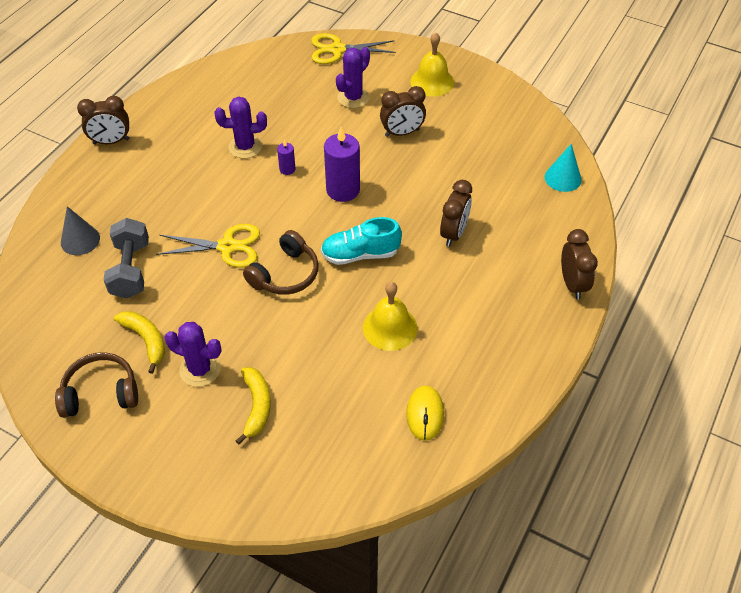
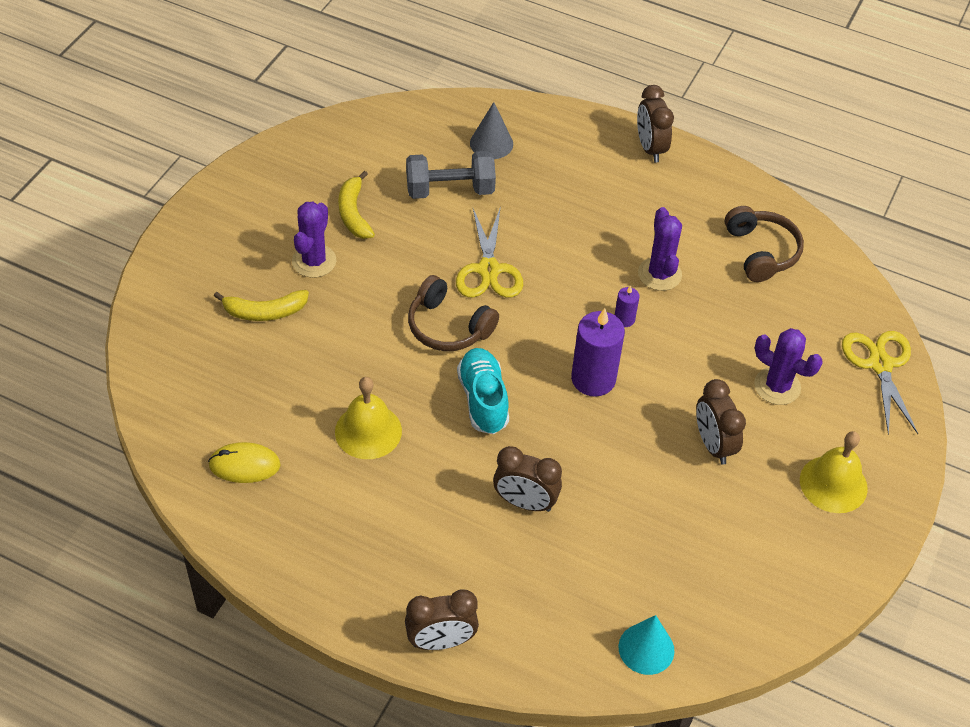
camera: 85 degrees right, 0 degrees up
brown headphones [55,352,138,418] -> brown headphones moved to [725,206,804,282]
yellow banana [114,311,165,374] -> yellow banana turned 120 degrees clockwise [338,171,375,239]

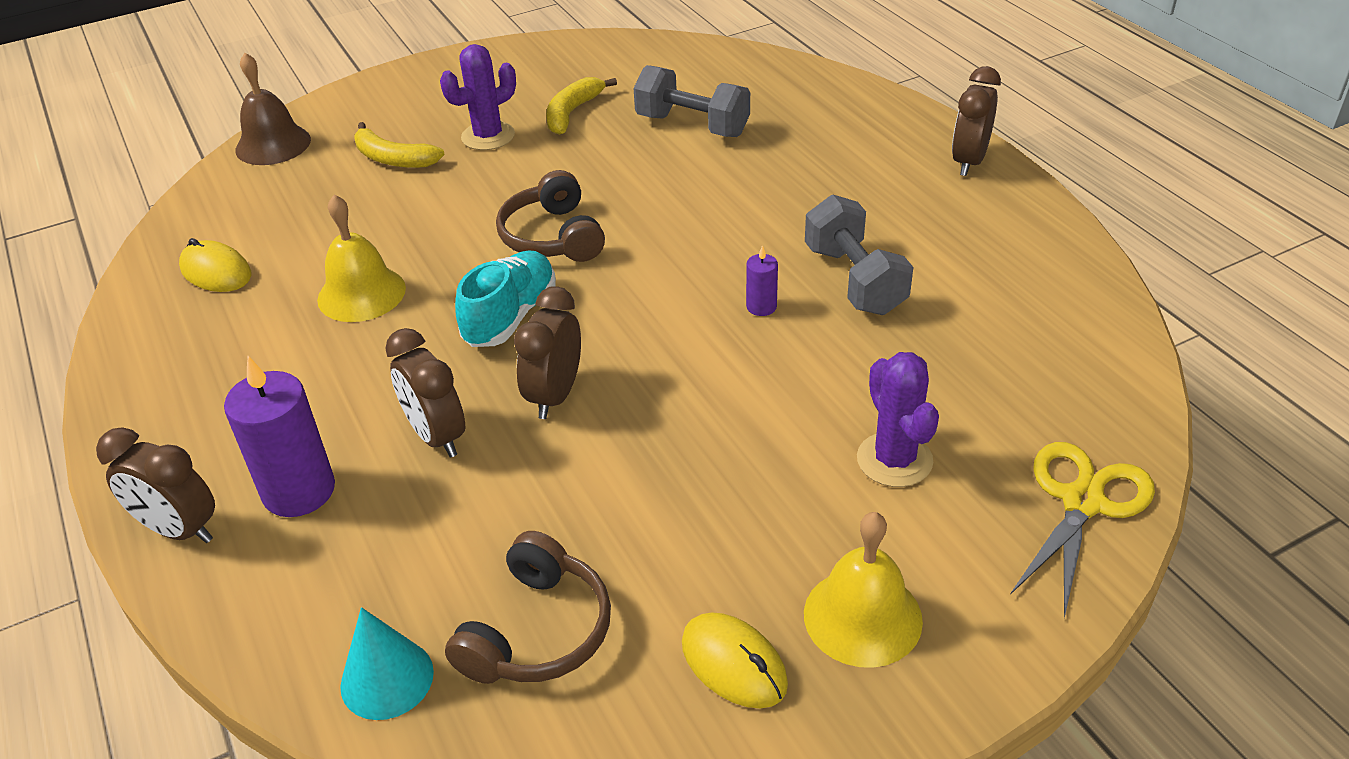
camera: 40 degrees right, 10 degrees down
yellow scissors [456,206,523,298] -> none
grey cone [470,102,513,159] -> none
purple candle [571,308,625,397] -> purple candle moved to [224,356,335,517]
purple cactus [638,207,682,291] -> grey dumbbell [805,195,913,315]
brown clock [696,379,746,465] -> brown clock moved to [514,286,581,419]
brown headphones [725,206,804,282] -> brown headphones moved to [445,531,611,684]
none -> brown bell [235,53,311,165]
none -> yellow mouse [682,612,788,709]

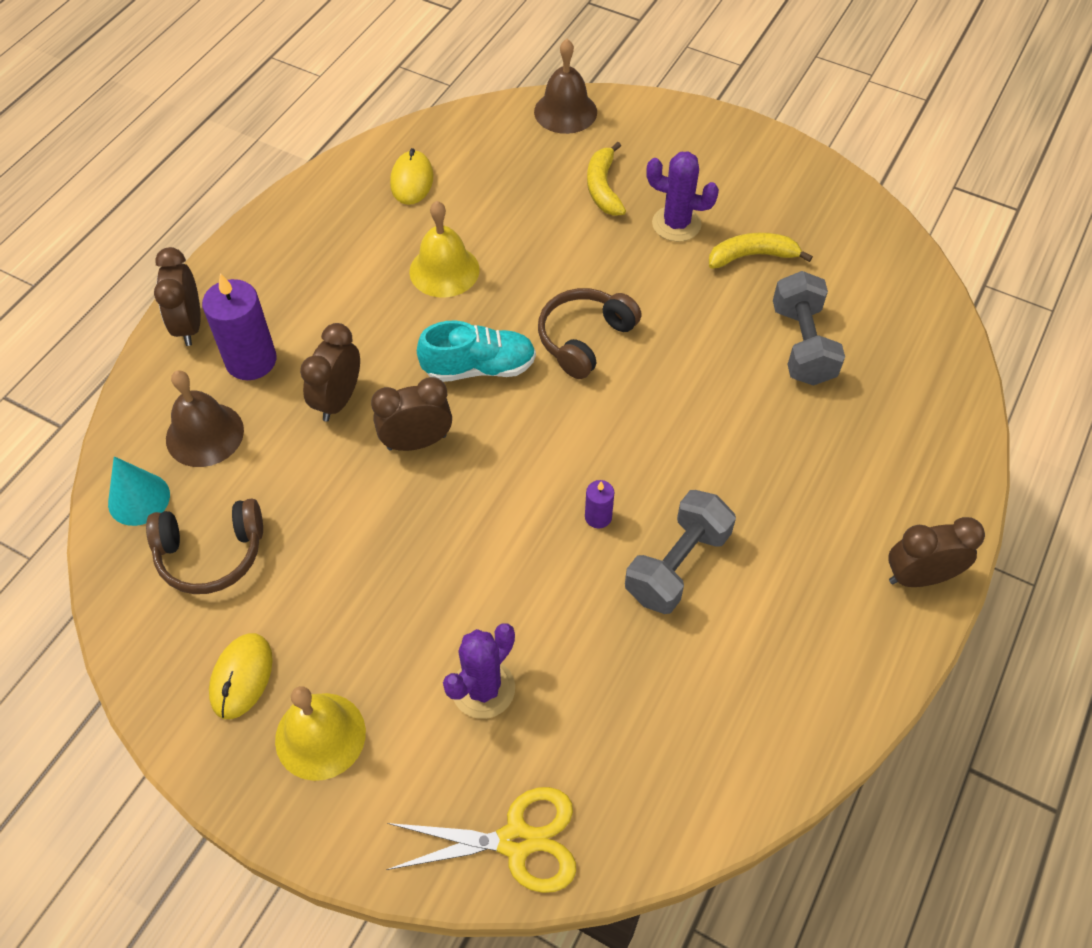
camera: 55 degrees right, 15 degrees up
none -> brown bell [166,370,244,467]

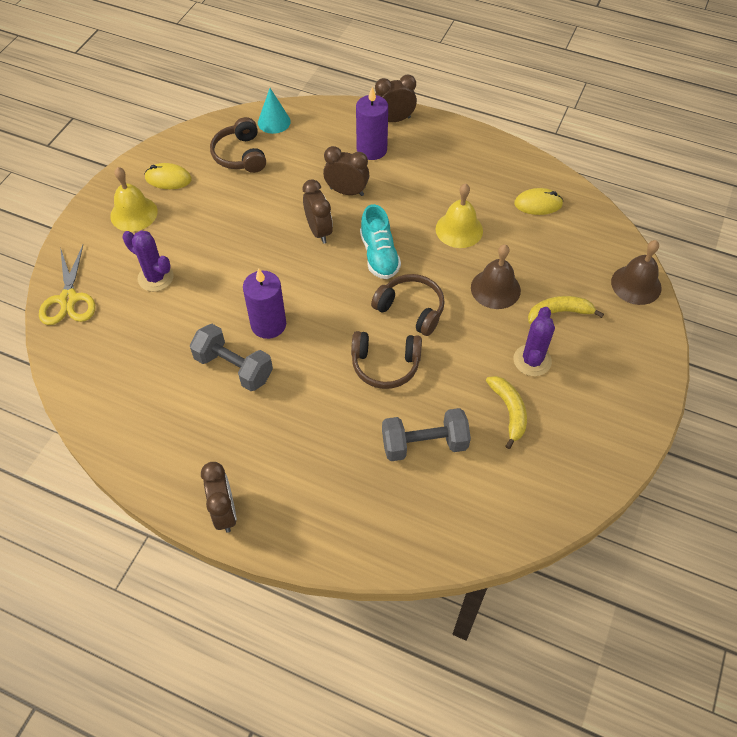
camera: 85 degrees right, 0 degrees up
brown bell [166,370,244,467] -> brown bell moved to [471,244,521,309]
purple candle [585,480,614,528] -> purple candle [243,268,286,339], size x2.06
none -> brown headphones [351,331,422,389]

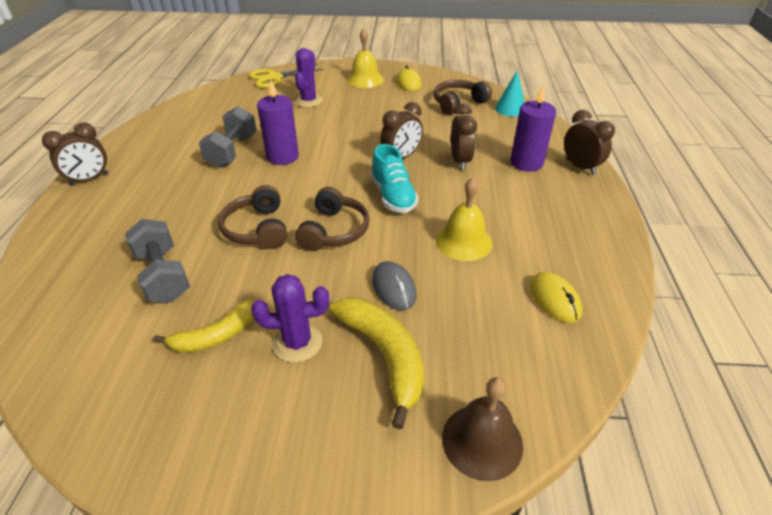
camera: 70 degrees right, 15 degrees down
turquoise shoe [360,204,401,279] -> turquoise shoe turned 75 degrees counterclockwise [371,144,419,213]
brown bell [471,244,521,309] -> grey mouse [372,261,417,310]
yellow banana [528,296,604,324] -> yellow banana [330,298,424,429], size x1.51

